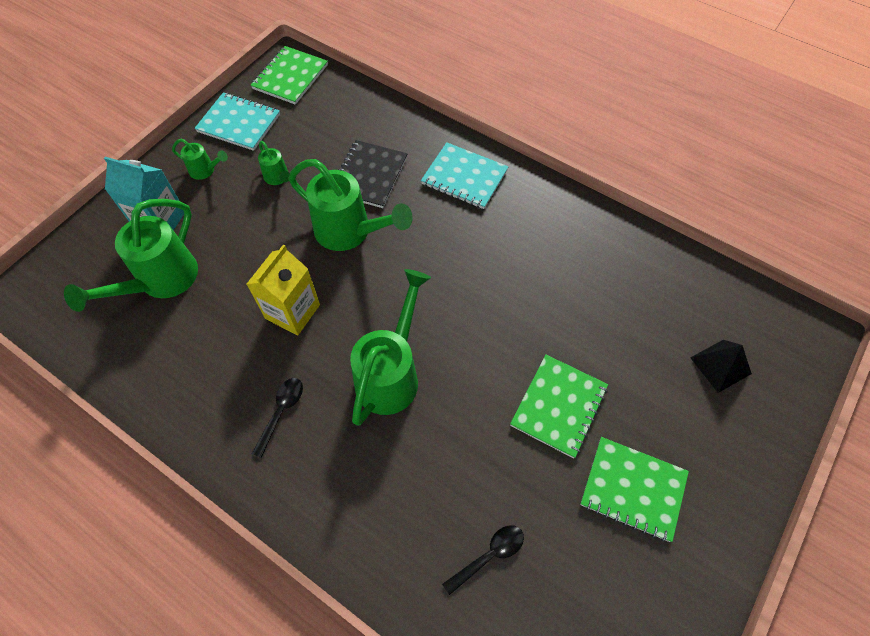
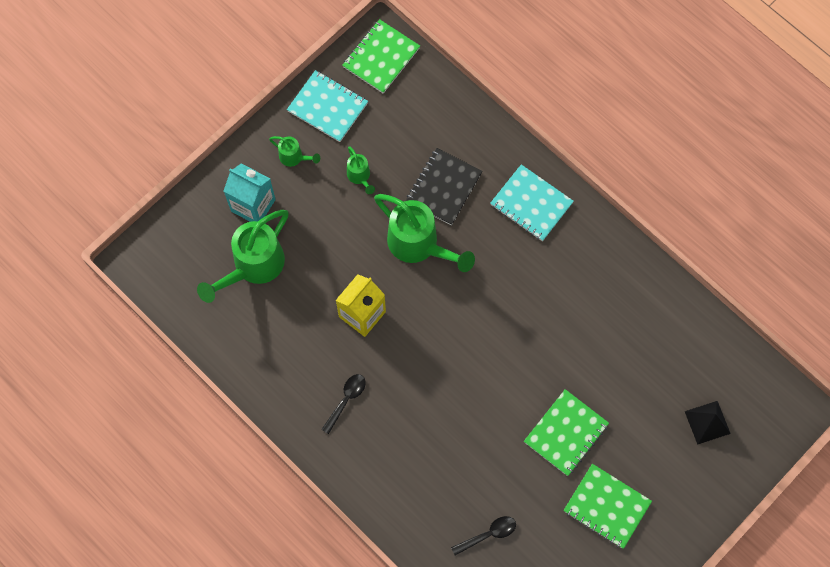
camera: 10 degrees right, 10 degrees up
green watering can [350,269,431,426] -> none

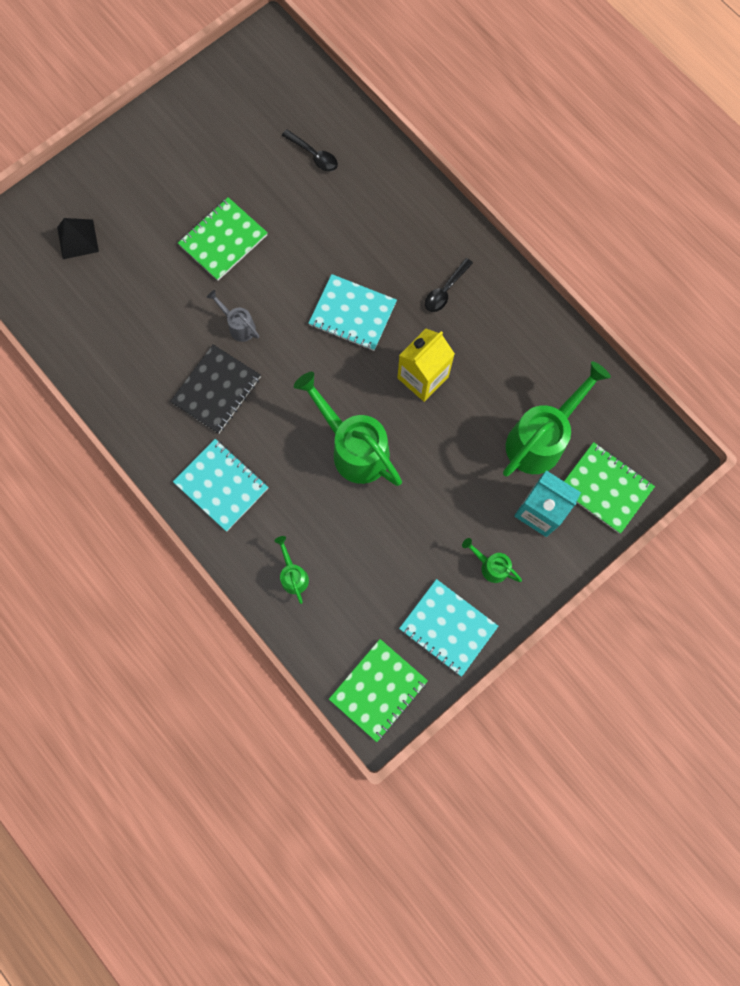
camera: 175 degrees left, 5 degrees up
green watering can [347,146,375,194] -> green watering can moved to [275,536,309,604]
black notebook [406,148,483,225] -> black notebook moved to [170,344,261,434]
black spoon [451,516,516,555] -> black spoon turned 120 degrees counterclockwise [282,129,338,171]
green notebook [563,464,652,549] -> green notebook moved to [564,442,655,534]
none -> grey watering can [207,290,259,342]
none -> turquoise notebook [308,274,397,351]

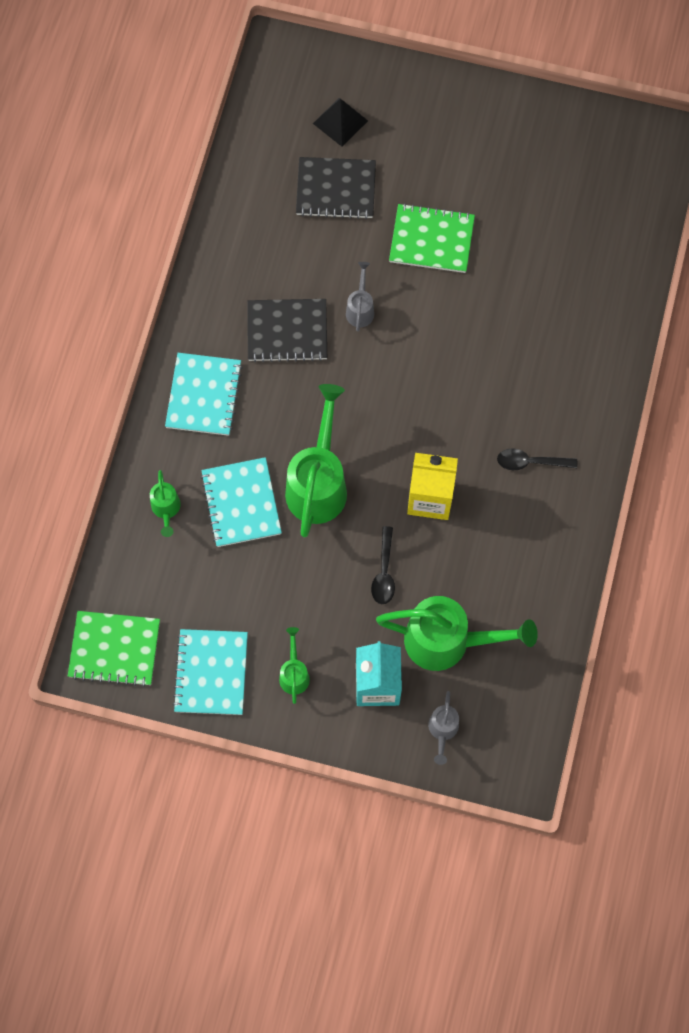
camera: 55 degrees right, 5 degrees down
green watering can [275,536,309,604] -> green watering can turned 135 degrees clockwise [150,470,181,537]
black spoon [282,129,338,171] -> black spoon moved to [371,526,395,604]
turquoise notebook [308,274,397,351] -> turquoise notebook moved to [200,457,282,547]
green notebook [564,442,655,534] -> grey watering can [428,691,459,765]
none -> black notebook [296,157,376,219]

